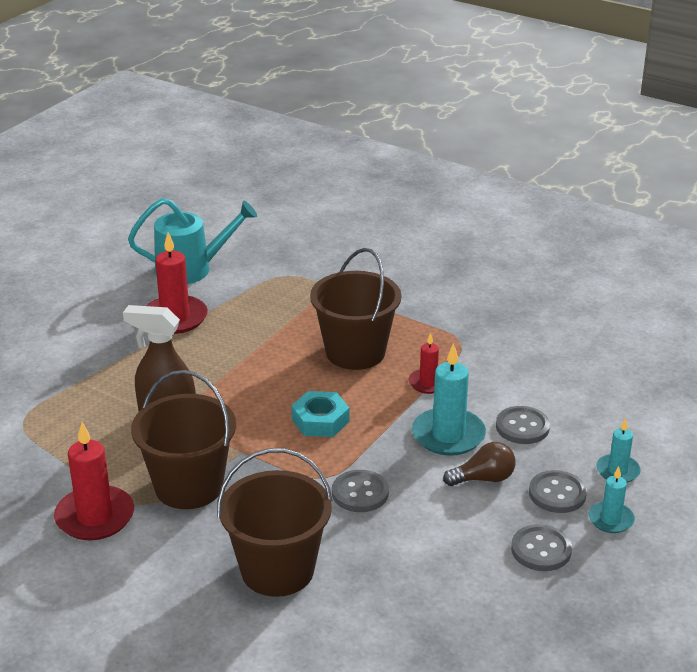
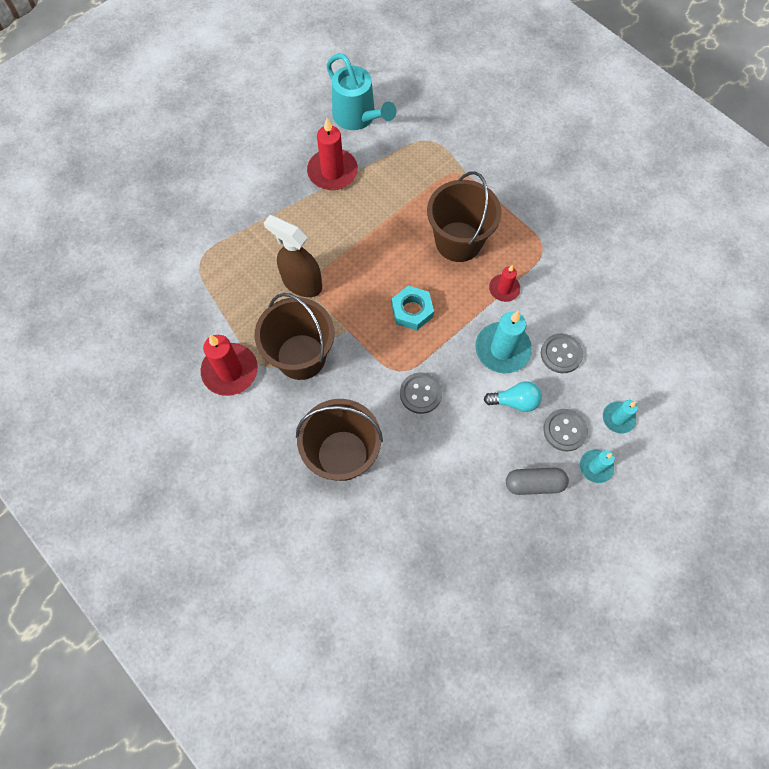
camera: 15 degrees right, 35 degrees up
turquoise watering can [128,198,257,284] -> turquoise watering can turned 45 degrees clockwise [326,53,396,130]
brown light bulb [443,442,516,486] -> turquoise light bulb [483,381,542,412]
grey button [511,524,572,571] -> grey capsule [506,468,569,495]

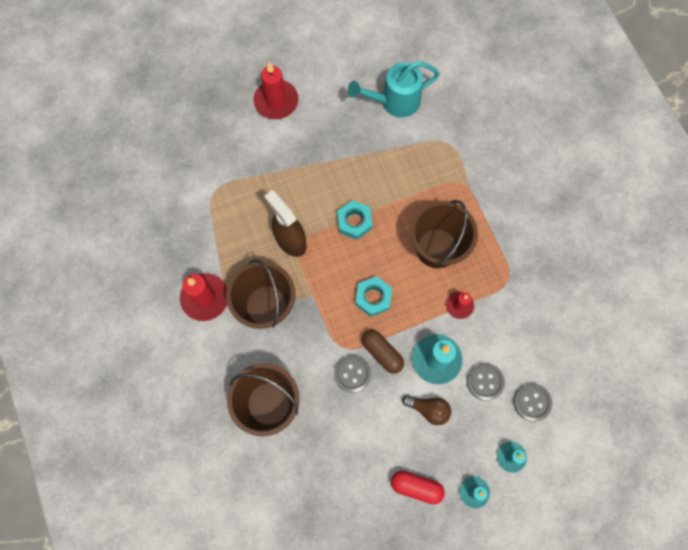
camera: 20 degrees right, 5 degrees up
red candle [307,118,358,190] -> red candle moved to [253,62,299,119]
turquoise watering can [326,53,396,130] -> turquoise watering can turned 90 degrees clockwise [348,61,440,117]
turquoise light bulb [483,381,542,412] -> brown light bulb [402,395,451,425]
grey capsule [506,468,569,495] -> red capsule [391,471,445,504]
grey button [543,409,588,451] -> grey button moved to [514,383,552,422]
none -> turquoise nut [337,200,373,240]
none -> brown capsule [362,330,404,374]

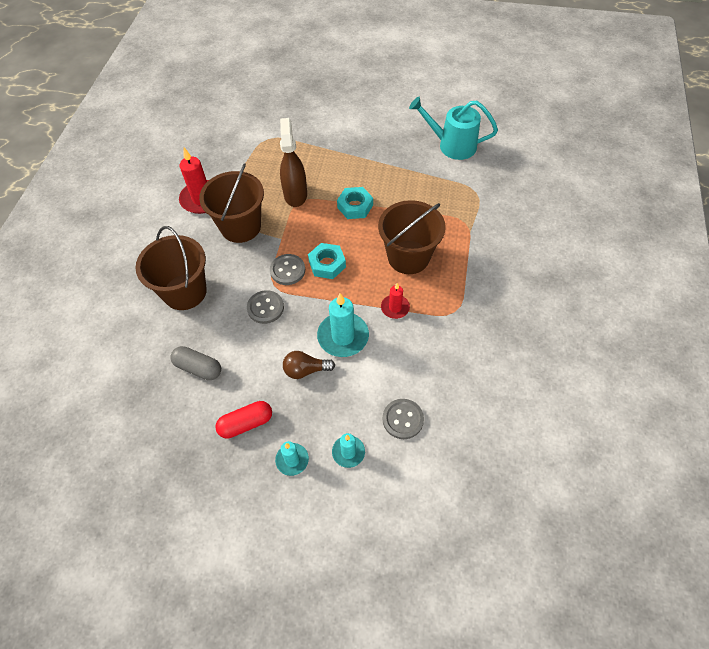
camera: 35 degrees right, 15 degrees down
red candle [253,62,299,119] -> none
brown capsule [362,330,404,374] -> none
red capsule [391,471,445,504] -> red capsule turned 75 degrees counterclockwise [215,401,272,438]
brown light bulb [402,395,451,425] -> brown light bulb turned 120 degrees clockwise [283,351,335,379]
grey button [467,363,505,401] -> grey button moved to [270,254,305,285]
none -> grey capsule [170,346,221,380]

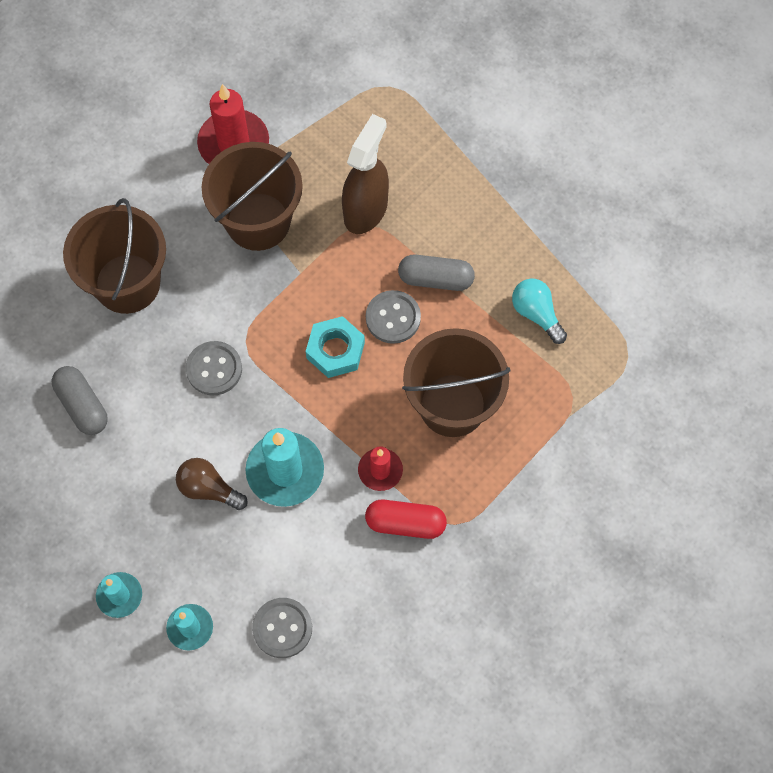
camera: 30 degrees right, 10 degrees up
red capsule [215,401,272,438] -> red capsule moved to [365,500,447,539]
grey button [270,254,305,285] -> grey button moved to [366,290,421,344]
turquoise nut [337,187,373,219] -> grey capsule [398,255,475,291]
turquoise watering can [409,97,498,160] -> none
none -> turquoise light bulb [512,278,567,344]

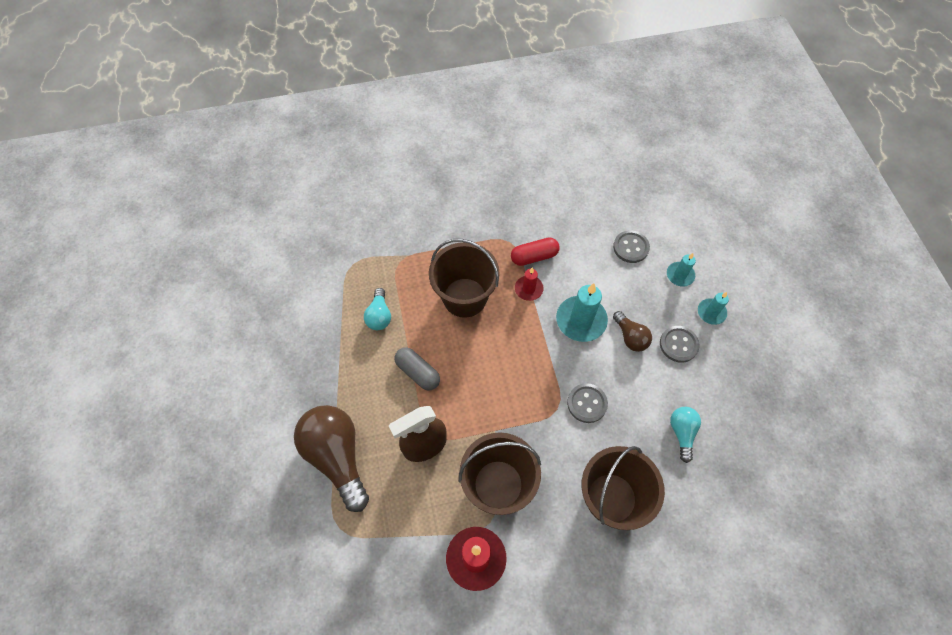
camera: 145 degrees left, 5 degrees down
grey capsule [52,366,108,435] -> turquoise light bulb [670,407,701,463]
turquoise nut [306,316,365,378] -> none
red capsule [365,500,447,539] -> red capsule turned 60 degrees counterclockwise [511,237,560,266]
grey button [366,290,421,344] -> grey button moved to [660,326,700,363]
none -> brown light bulb [294,405,369,512]

